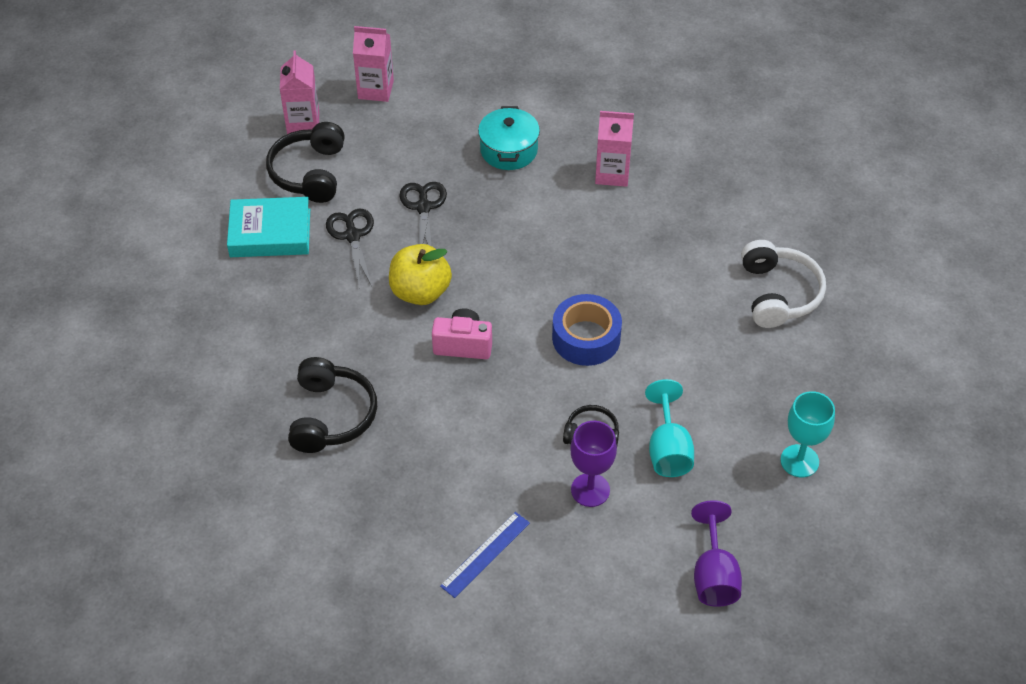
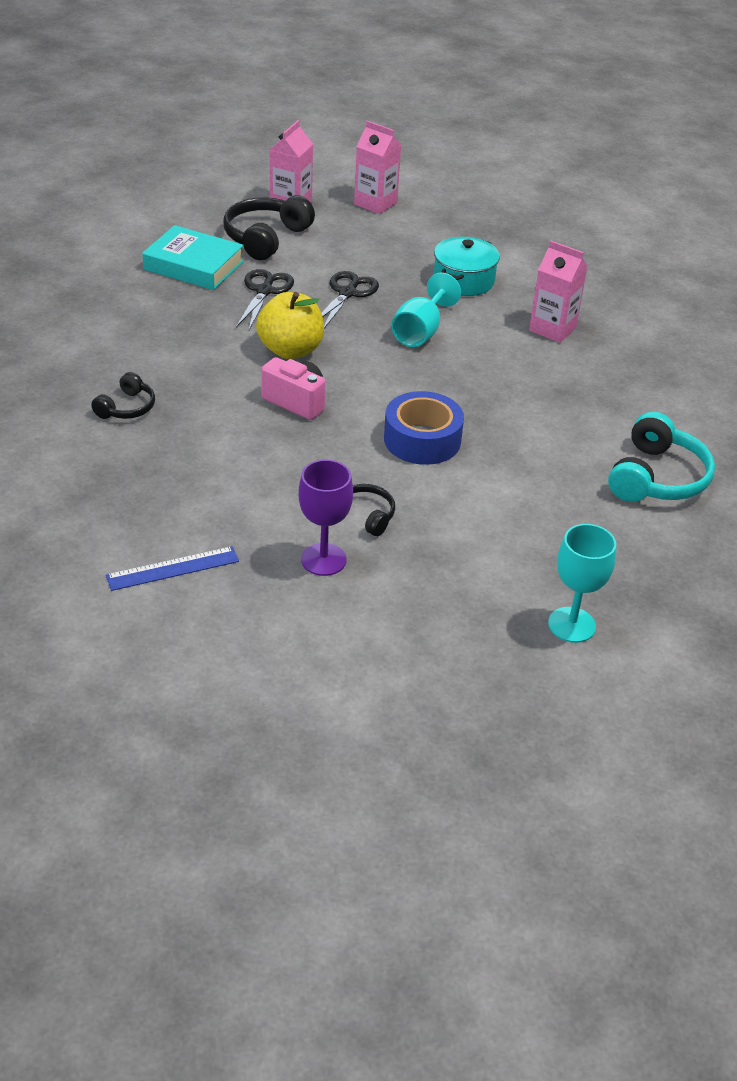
camera: 25 degrees right, 10 degrees down
black headphones [288,357,377,453] -> black headphones [91,372,155,419], size x0.57
turquoise goblet [645,379,694,477] -> turquoise goblet moved to [392,273,461,347]
purple goblet [691,500,742,607] -> none
white headphones [741,240,826,328] -> turquoise headphones [608,412,715,502]

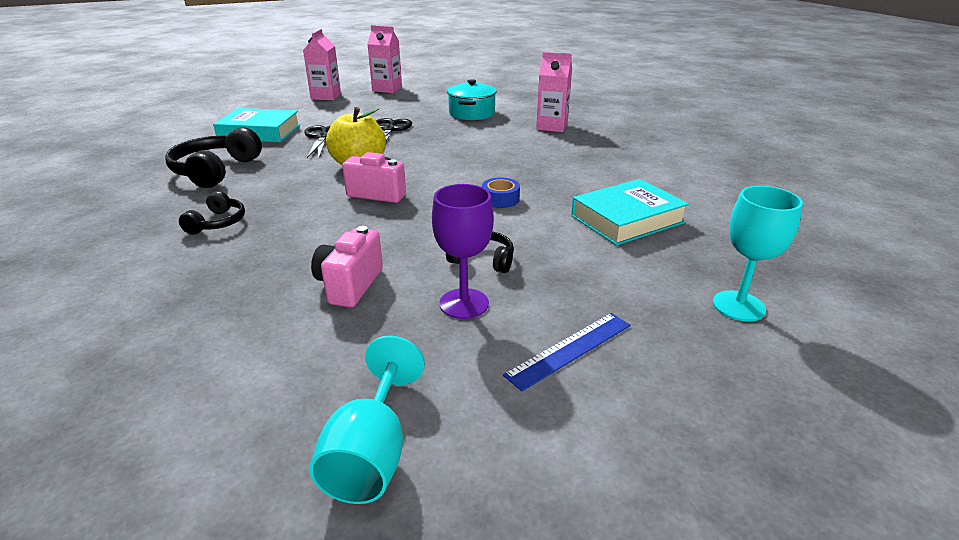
camera: 15 degrees left, 10 degrees down
blue ruler [106,546,239,591] -> blue ruler moved to [503,313,631,391]
black headphones [223,195,315,260] -> black headphones moved to [165,127,262,188]
blue tape [384,391,464,465] -> blue tape [482,177,520,208], size x0.55
turquoise goblet [392,273,461,347] -> turquoise goblet moved to [309,336,425,504]
turquoise headphones [608,412,715,502] -> none
none -> pink camera [311,226,383,307]
none -> turquoise book [571,179,689,245]

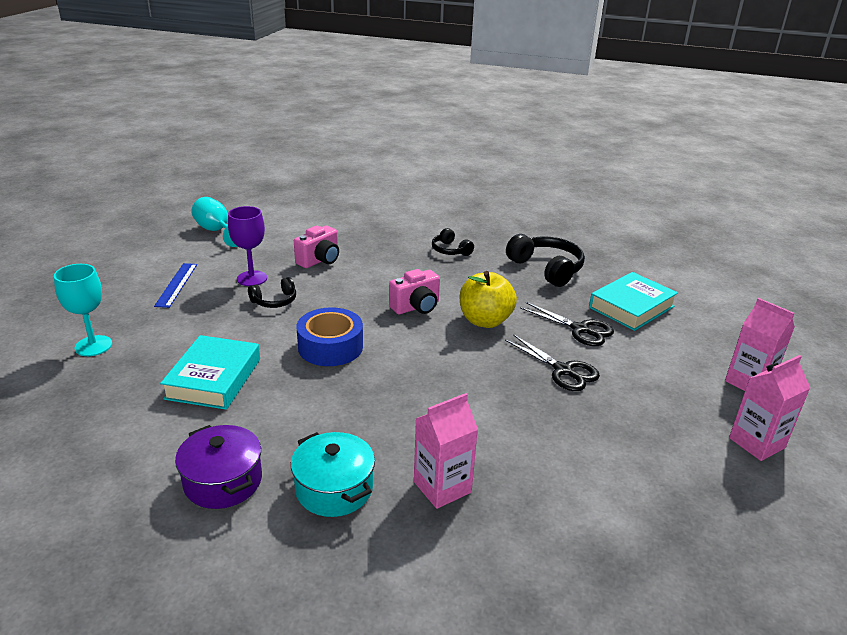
camera: 130 degrees right, 0 degrees up
pink camera [311,226,383,307] -> pink camera turned 75 degrees clockwise [294,225,339,268]
turquoise pot [447,79,497,120] -> turquoise pot moved to [291,432,375,517]
blue tape [482,177,520,208] -> blue tape [296,307,363,366], size x1.83
none -> purple pot [175,425,262,509]

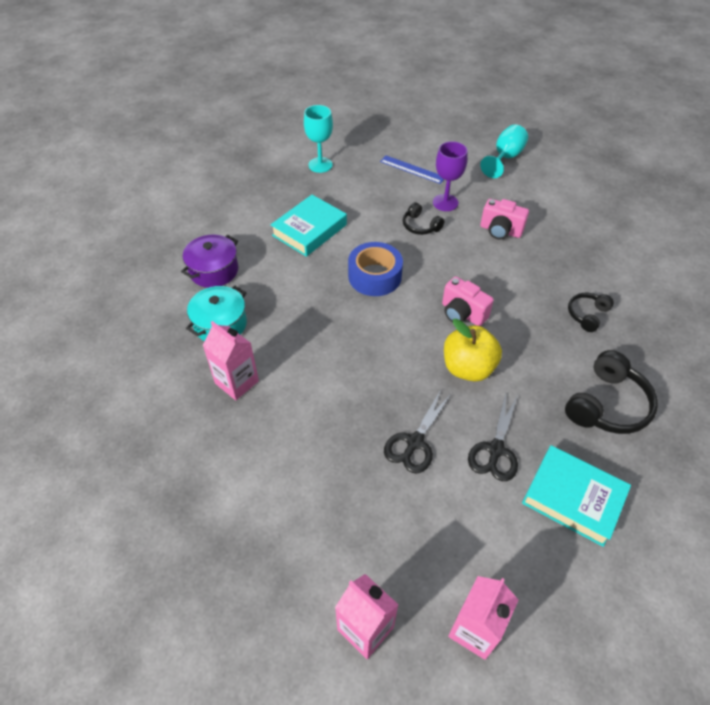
camera: 75 degrees right, 20 degrees up
blue ruler [154,263,197,308] -> blue ruler turned 45 degrees clockwise [380,155,444,184]
turquoise book [160,335,260,410] -> turquoise book turned 45 degrees counterclockwise [270,195,347,257]

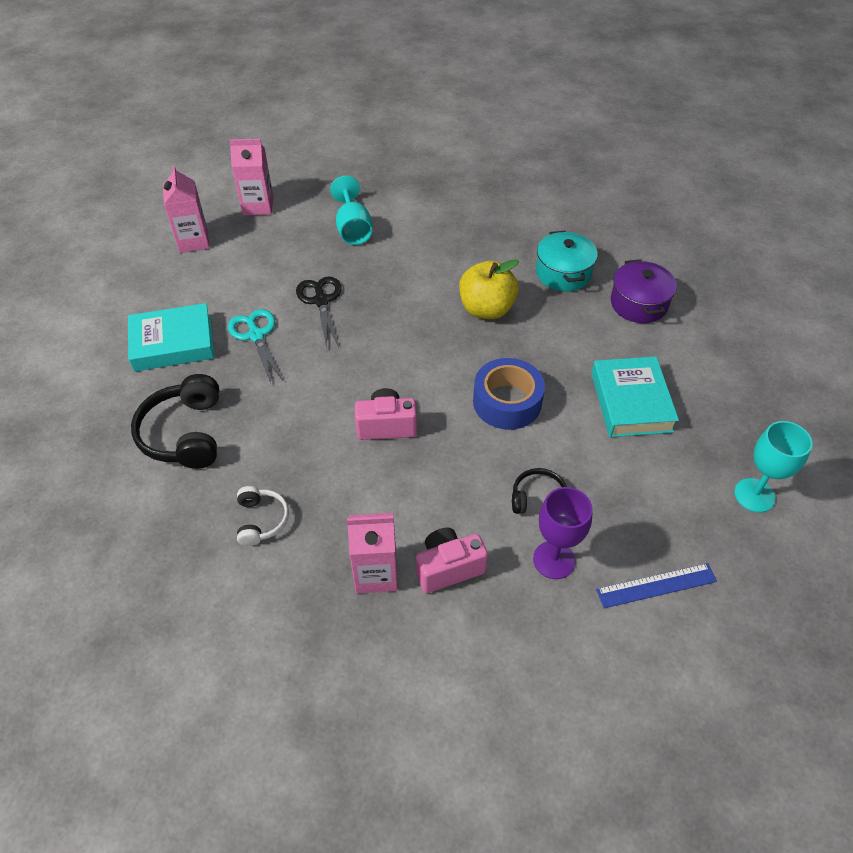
camera: 135 degrees right, 0 degrees up
pink carton [203,321,259,400] -> pink carton moved to [347,513,398,594]
yellow apple [444,319,502,382] -> yellow apple moved to [459,259,519,319]
black scissors [468,394,518,481] -> turquoise scissors [228,309,283,383]
turquoise goblet [480,125,528,178] -> turquoise goblet moved to [330,176,372,245]
black headphones [568,293,614,332] -> white headphones [237,486,289,546]

